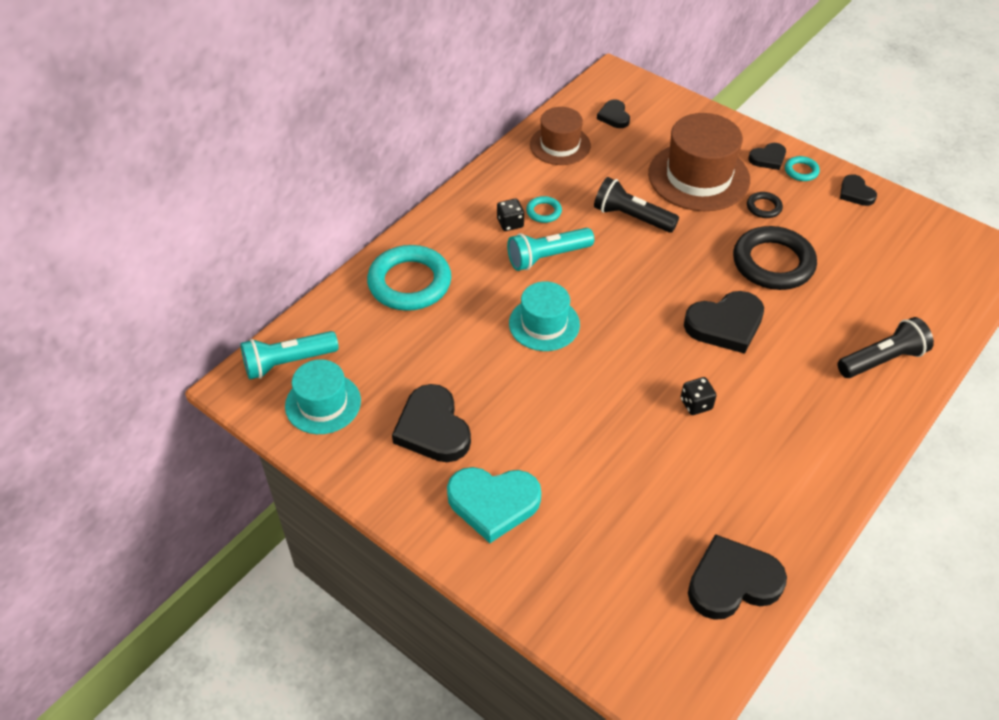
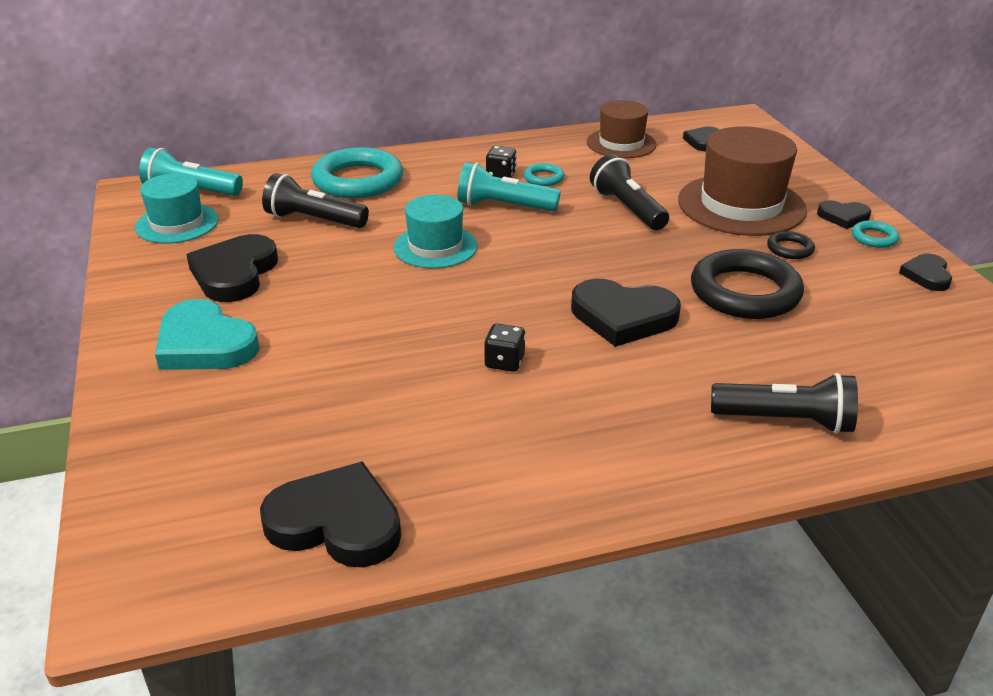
camera: 35 degrees right, 15 degrees down
none -> black flashlight [262,173,369,228]

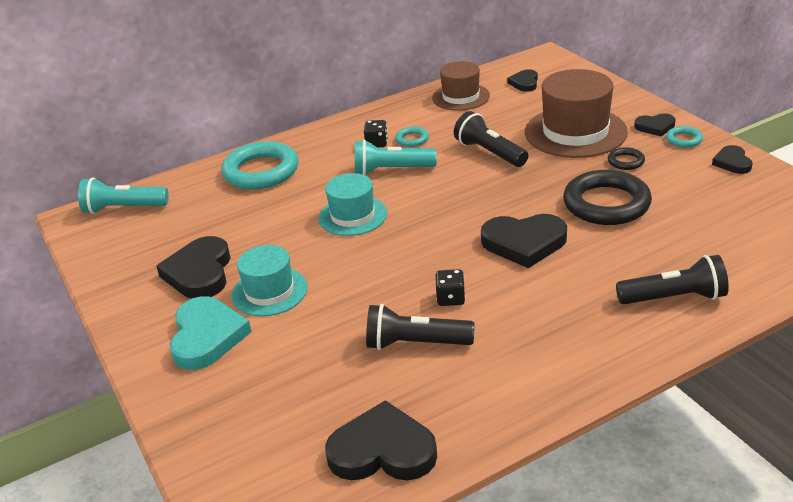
camera: 10 degrees left, 0 degrees up
turquoise hat [135,173,219,243] -> turquoise hat moved to [231,245,308,316]
turquoise heart [155,299,259,370] -> turquoise heart turned 120 degrees counterclockwise [169,296,252,370]
black flashlight [262,173,369,228] -> black flashlight moved to [366,304,475,350]

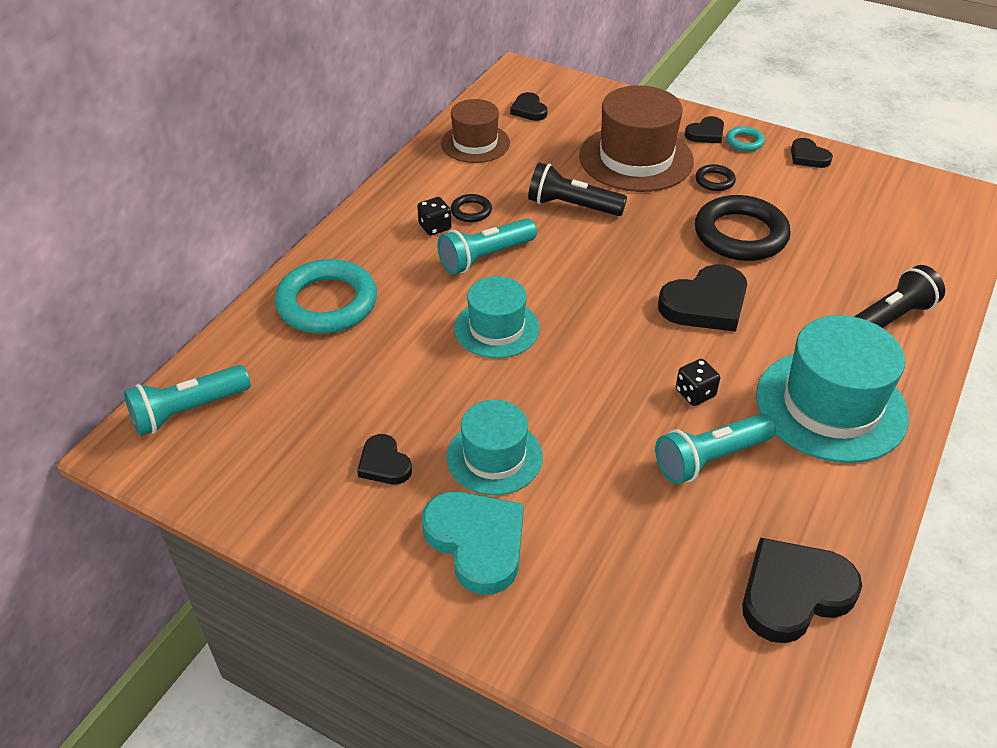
camera: 35 degrees left, 10 degrees up
black heart [156,236,231,299] -> black heart [357,434,412,484], size x0.55
black flashlight [366,304,475,350] -> turquoise flashlight [655,413,776,484]
turquoise ring [395,126,429,147] -> black ring [451,194,492,222]
none -> turquoise hat [756,315,909,463]

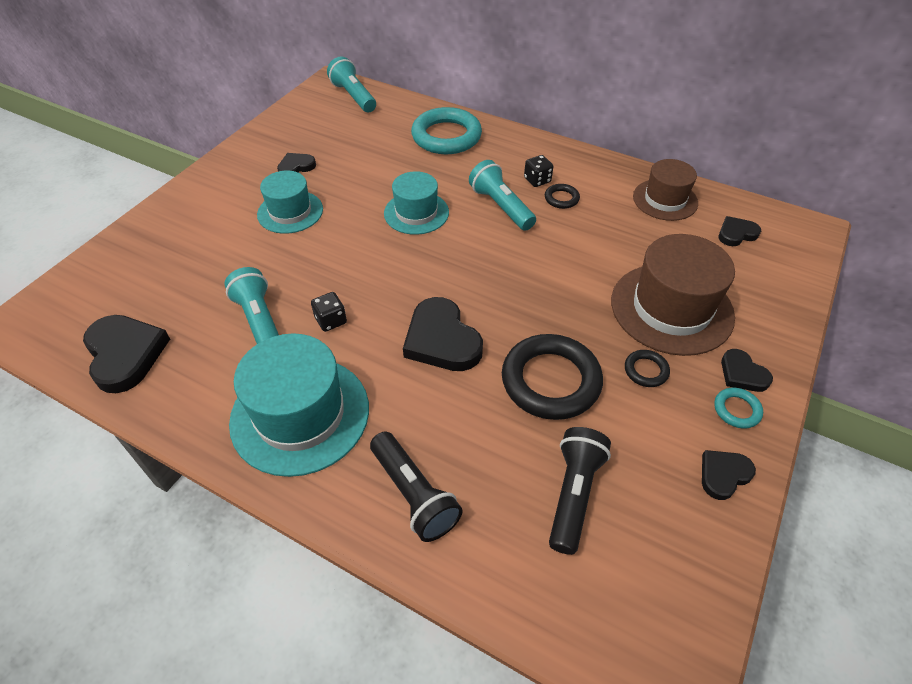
camera: 90 degrees right, 5 degrees up
turquoise heart [422,491,524,595] -> none
black flashlight [528,162,627,216] -> black flashlight moved to [549,427,611,555]

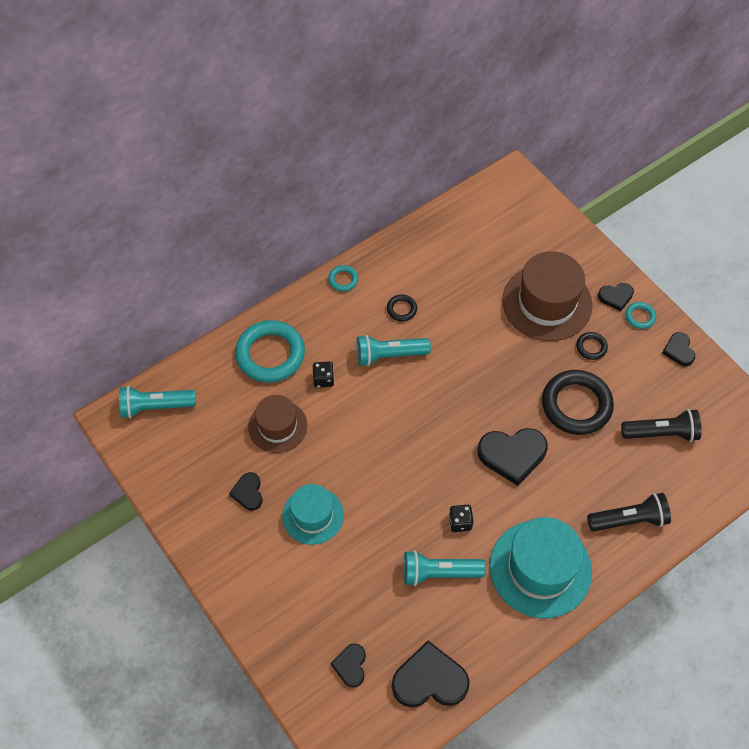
camera: 65 degrees left, 10 degrees up
turquoise hat [384,171,449,235] -> none
black dice [524,155,553,187] -> black dice moved to [313,362,334,388]
black flashlight [549,427,611,555] -> black flashlight turned 135 degrees clockwise [621,409,702,442]
brown hat [633,159,698,221] -> brown hat moved to [248,395,307,453]
black heart [718,216,761,246] -> black heart moved to [331,644,366,688]
none -> turquoise ring [328,265,358,291]

